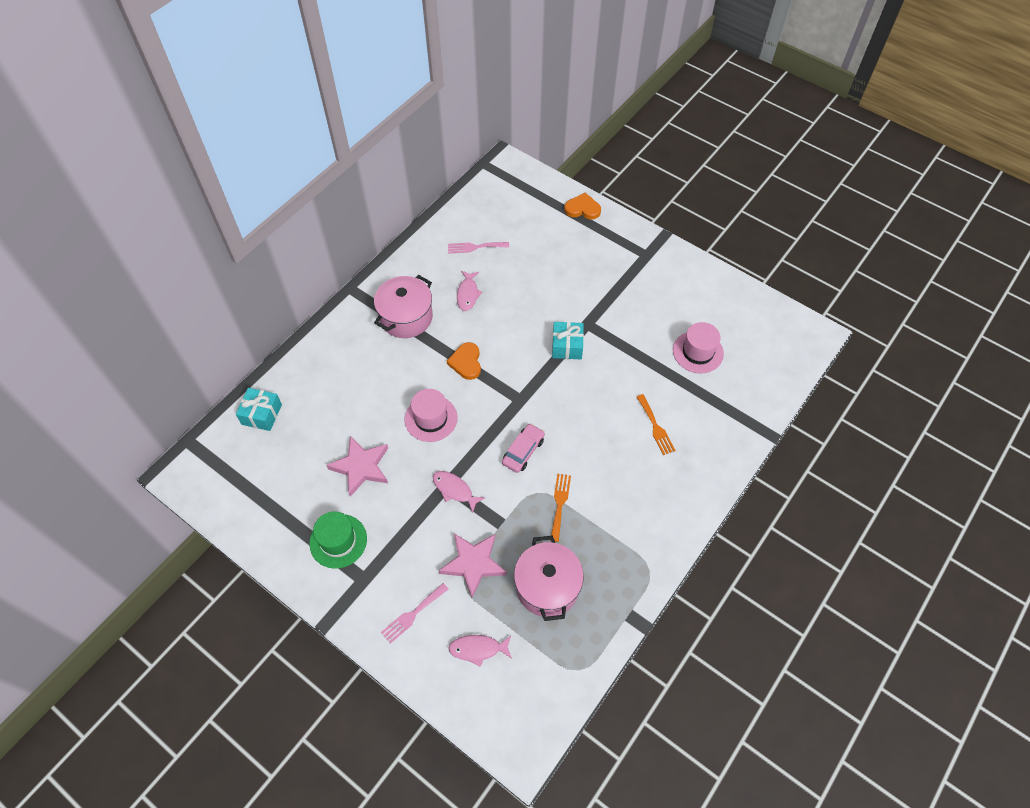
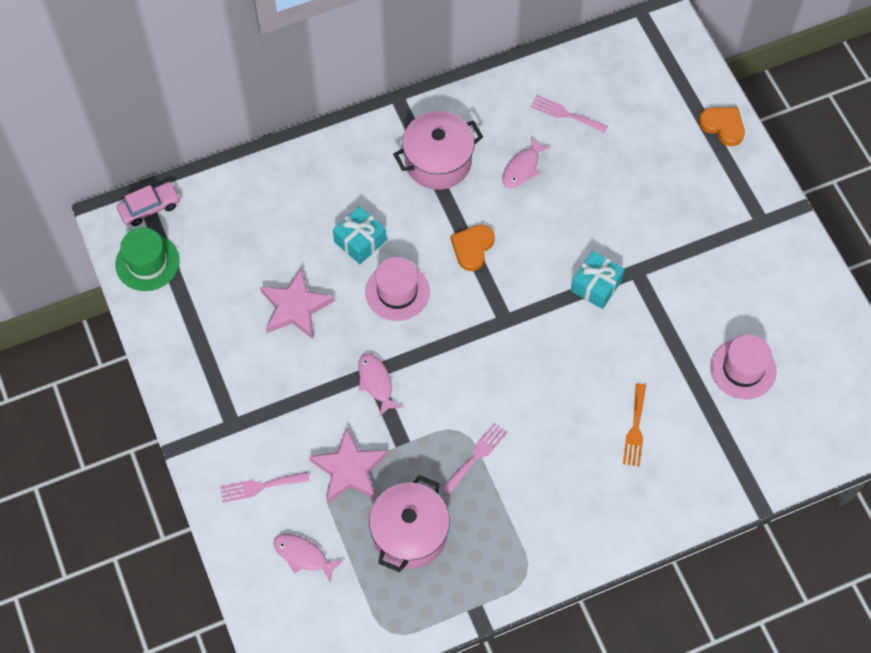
camera: 30 degrees right, 5 degrees up
turquoise gift [236,388,282,431] -> turquoise gift moved to [333,206,387,264]
green hat [309,511,367,569] -> green hat moved to [115,227,180,291]
pink car [502,423,545,473] -> pink car moved to [117,182,180,226]
orange fork [550,474,571,542] -> pink fork [442,423,507,495]

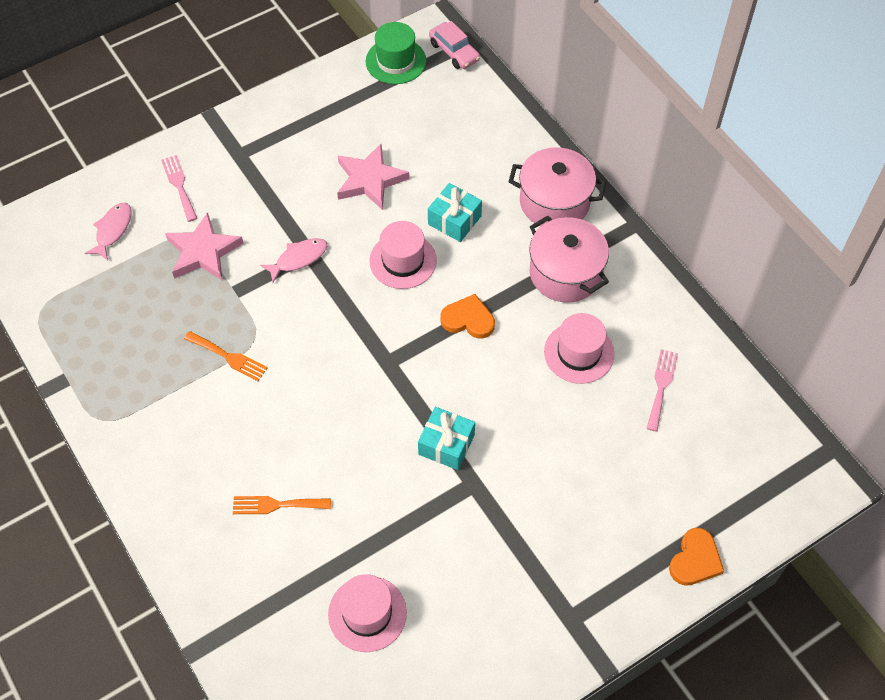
camera: 80 degrees right, 5 degrees down
pink pot [369,475,450,572] -> pink pot moved to [508,147,606,227]
pink fork [442,423,507,495] -> orange fork [184,331,268,381]
pink fish [502,136,551,188] -> pink hat [544,313,614,384]

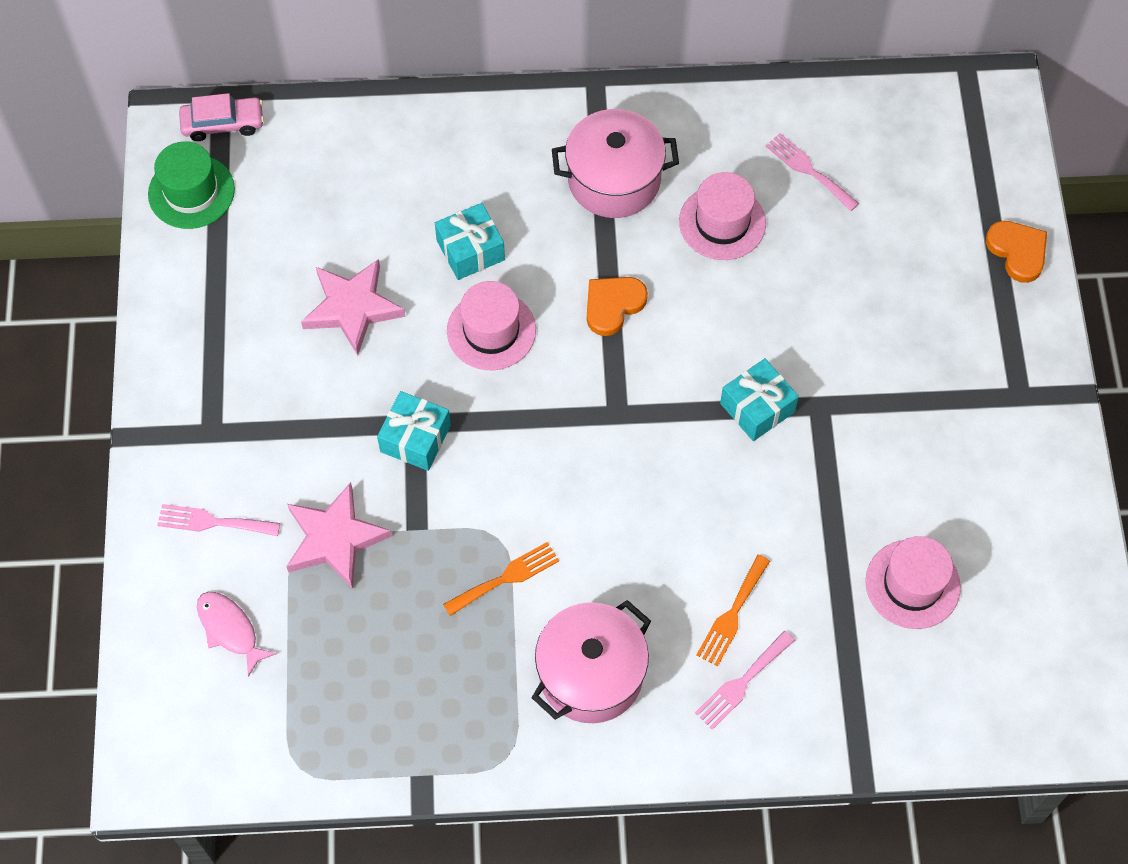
camera: 60 degrees left, 5 degrees up
pink fish [260,238,328,282] -> turquoise gift [377,391,451,471]
pink pot [508,147,606,227] -> pink pot moved to [531,600,651,723]
none -> pink fork [695,631,795,730]

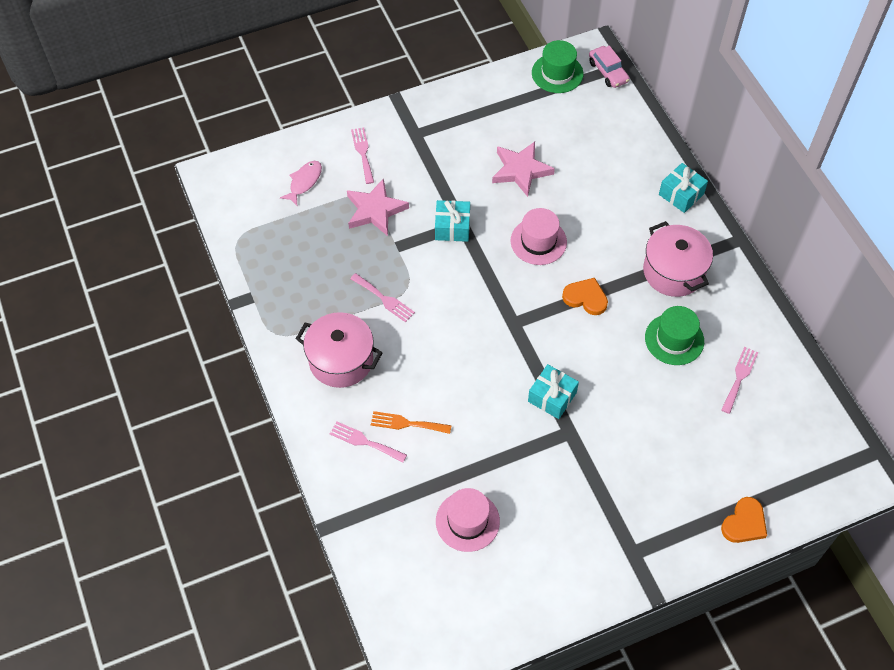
camera: 70 degrees right, 5 degrees down
turquoise gift [435,203,505,280] -> turquoise gift moved to [659,163,708,213]
orange fork [443,542,559,616] -> pink fork [350,273,415,322]
pink hat [679,172,766,260] -> green hat [645,306,704,365]

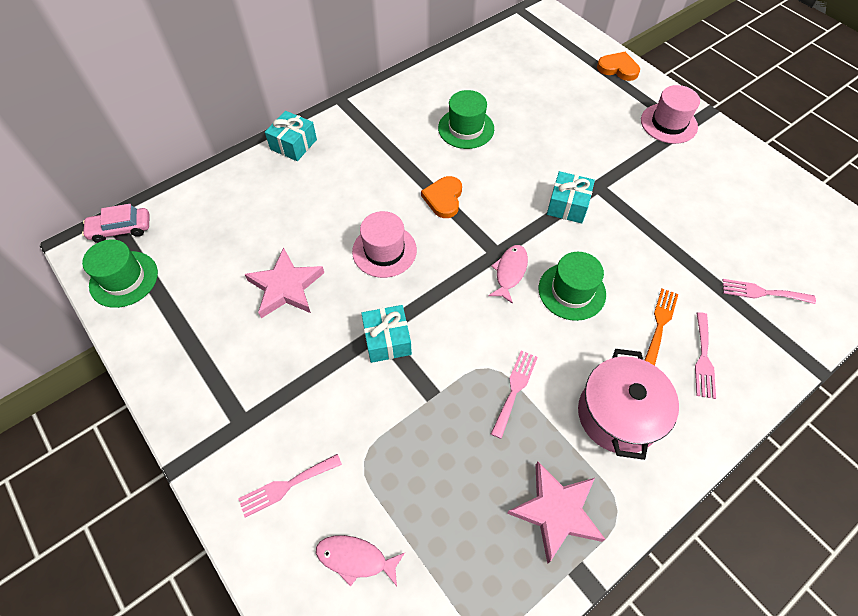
camera: 105 degrees left, 0 degrees up
pink star [347,178,409,236] -> pink star moved to [507,462,606,564]
orange fork [371,411,452,434] -> orange fork turned 150 degrees counterclockwise [645,289,678,366]
pink hat [436,488,500,552] -> pink hat moved to [641,85,700,144]
pink car [589,46,630,88] -> pink car turned 150 degrees counterclockwise [82,204,149,243]
pink pot [643,221,713,297] -> none
pink fork [721,347,758,414] -> pink fork moved to [722,279,816,304]
none -> pink fish [488,245,528,304]
none -> green hat [539,252,606,321]

